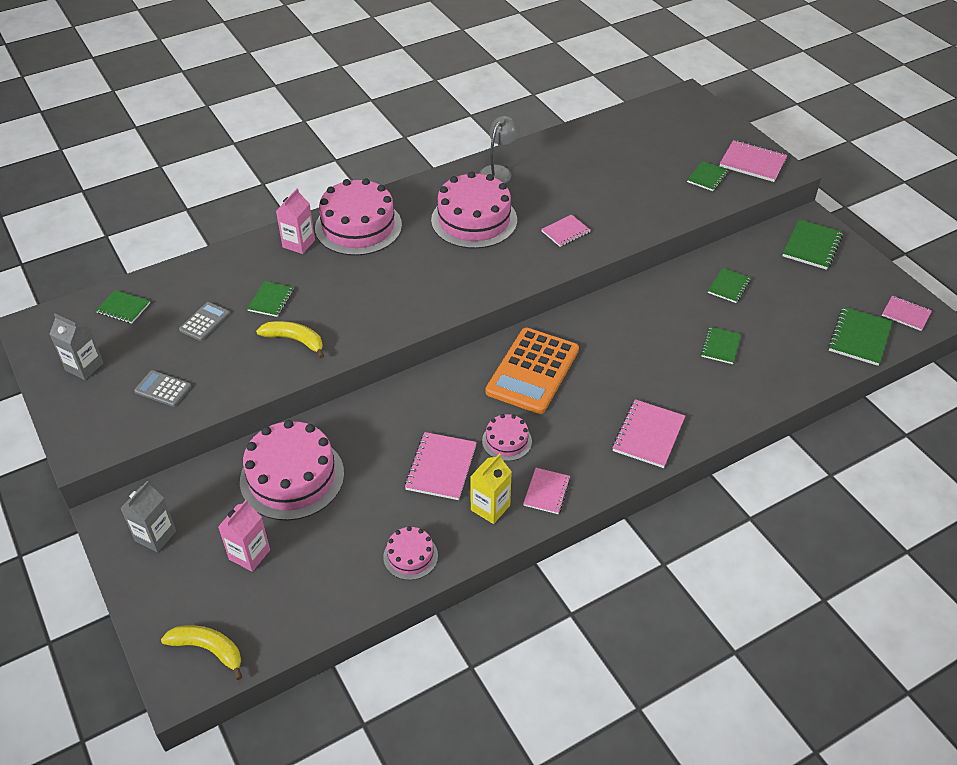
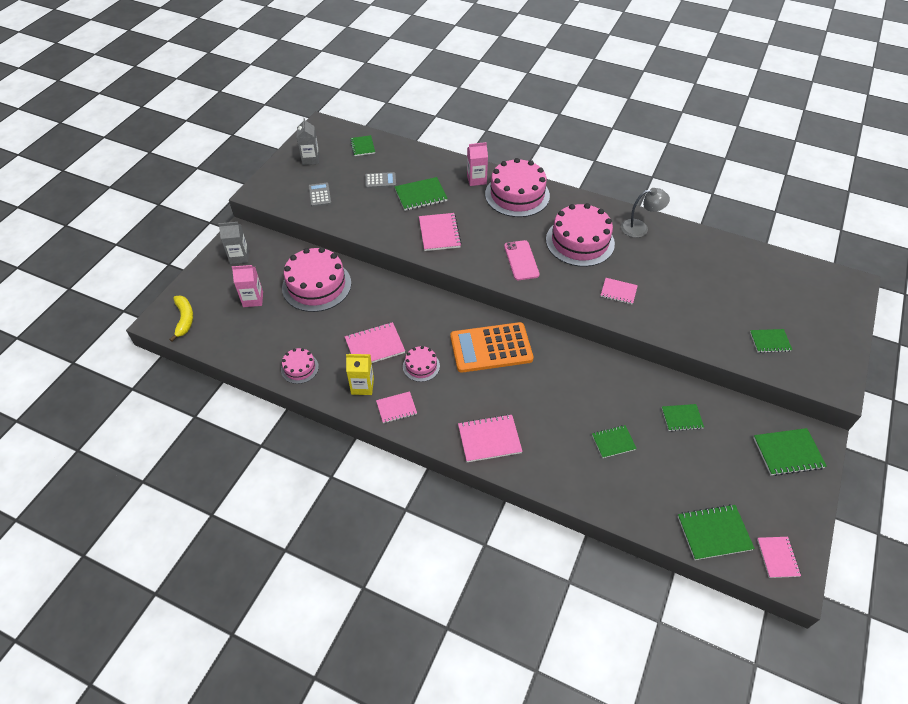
camera: 55 degrees right, 5 degrees up
green notebook [247,281,294,317] -> green notebook [394,177,448,211], size x1.55
yellow banana [256,321,324,358] -> none
pink notebook [720,140,787,182] -> pink notebook moved to [419,213,462,251]
none -> pink phone [504,240,539,280]

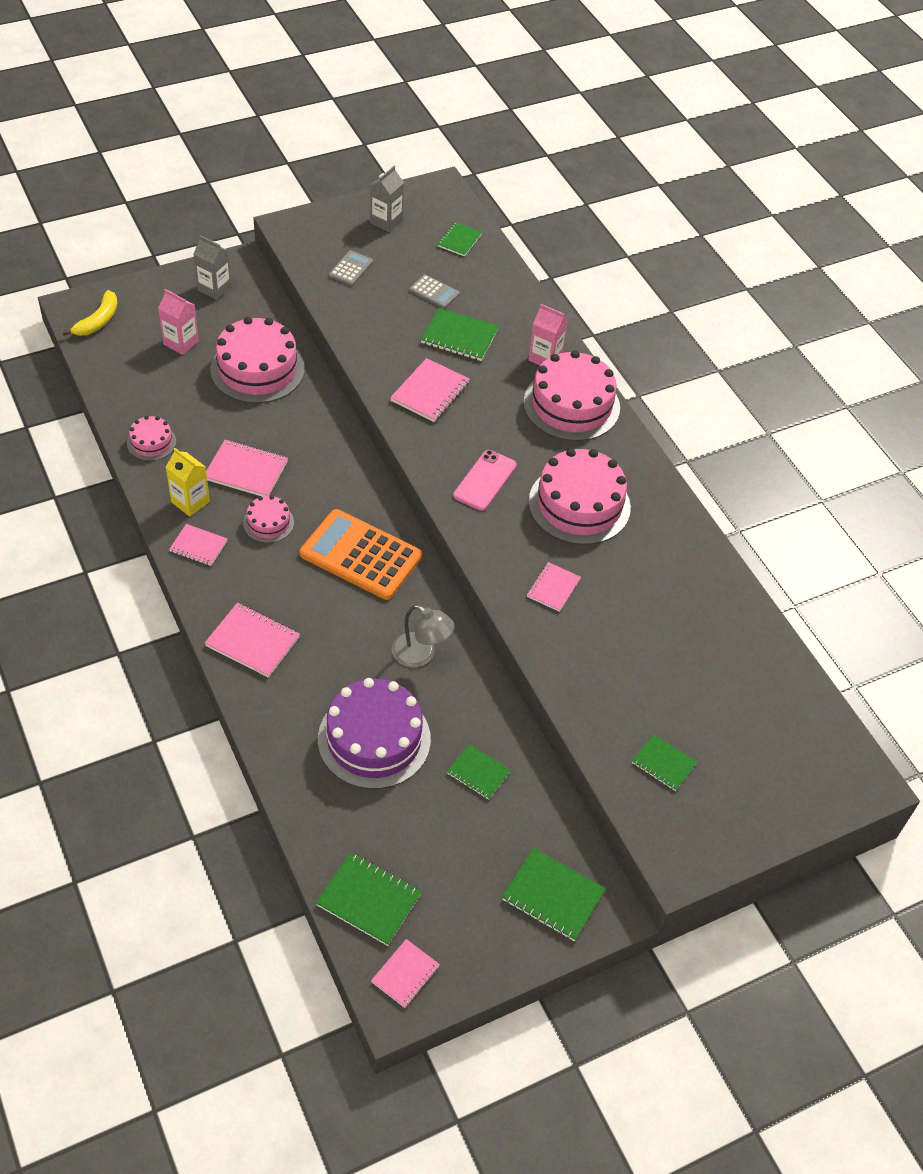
camera: 35 degrees right, 0 degrees up
green notebook [592,425,637,458] -> purple cake [318,678,431,789]
pink notebook [600,278,638,304] -> pink notebook turned 60 degrees clockwise [527,562,581,612]
grey lamp [621,188,670,238] -> grey lamp moved to [392,605,455,668]

